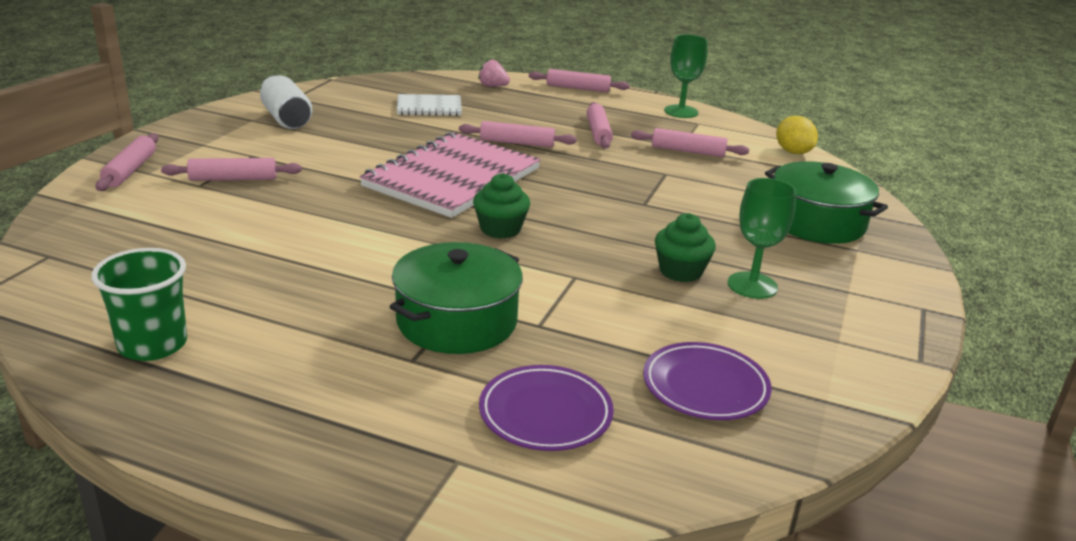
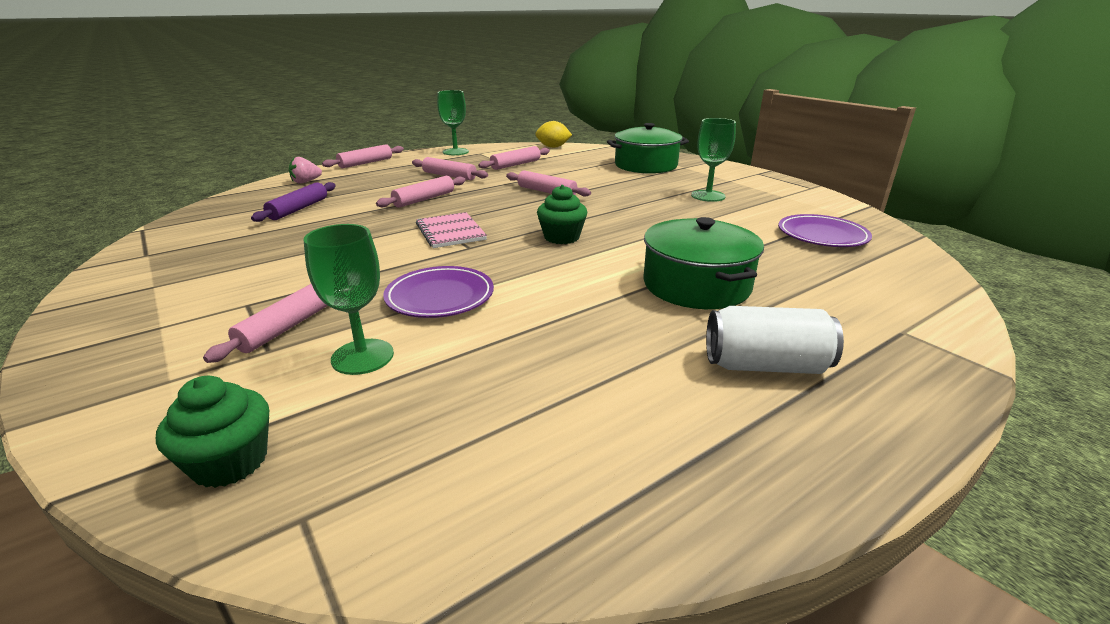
camera: 55 degrees left, 0 degrees up
green cup [91,248,187,361] -> none
pink rolling pin [95,133,159,191] -> pink rolling pin moved to [506,170,591,197]
white can [260,75,312,129] -> white can moved to [706,306,844,374]
pink notebook [359,132,541,218] -> pink notebook [416,212,487,248], size x0.50
white notebook [397,94,462,116] -> purple rolling pin [251,182,336,222]
purple plate [479,365,614,451] -> purple plate moved to [383,266,494,318]
green cupcake [655,213,716,282] -> green cupcake moved to [156,376,269,488]
none -> green goblet [303,224,394,375]

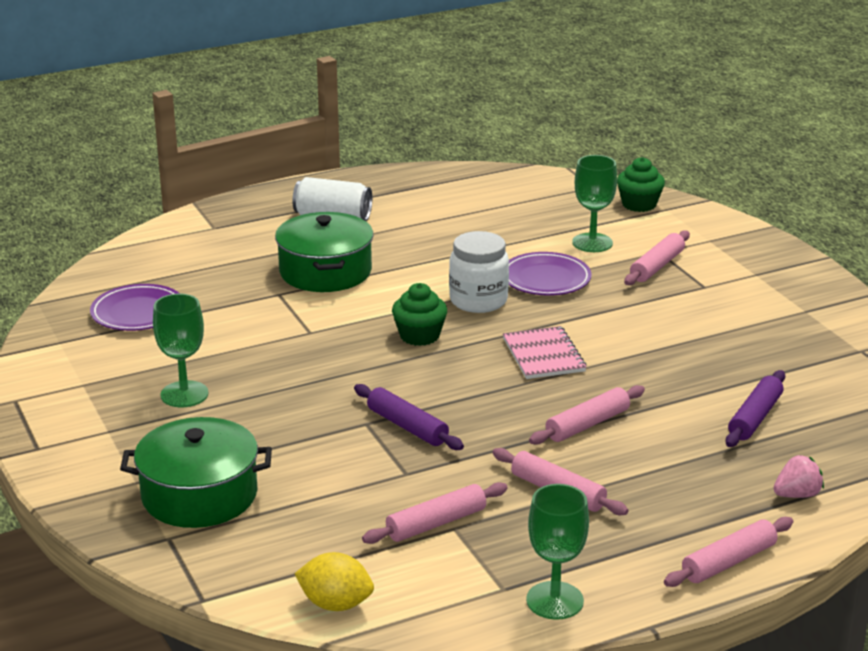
camera: 170 degrees left, 0 degrees up
pink rolling pin [506,170,591,197] -> purple rolling pin [354,384,464,450]
none -> white jar [449,231,509,313]

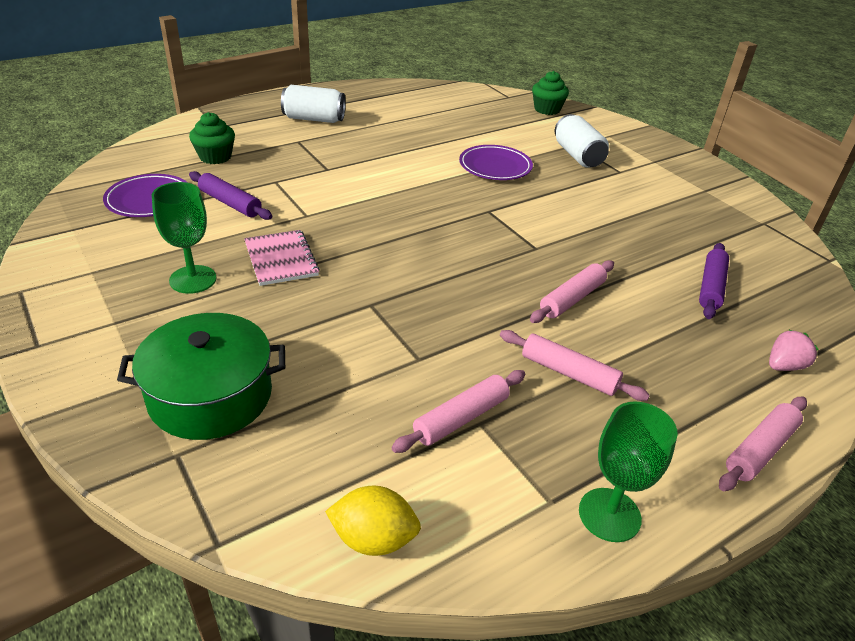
camera: 10 degrees left, 10 degrees up
green pot [275,212,373,292] -> none
purple rolling pin [354,384,464,450] -> purple rolling pin moved to [189,171,272,220]
green cupcake [392,283,447,346] -> green cupcake moved to [189,112,235,164]
white jar [449,231,509,313] -> none
pink notebook [503,326,587,379] -> pink notebook moved to [244,230,320,286]
green goblet [572,155,617,252] -> none
pink rolling pin [624,230,690,285] -> white can [555,114,609,168]

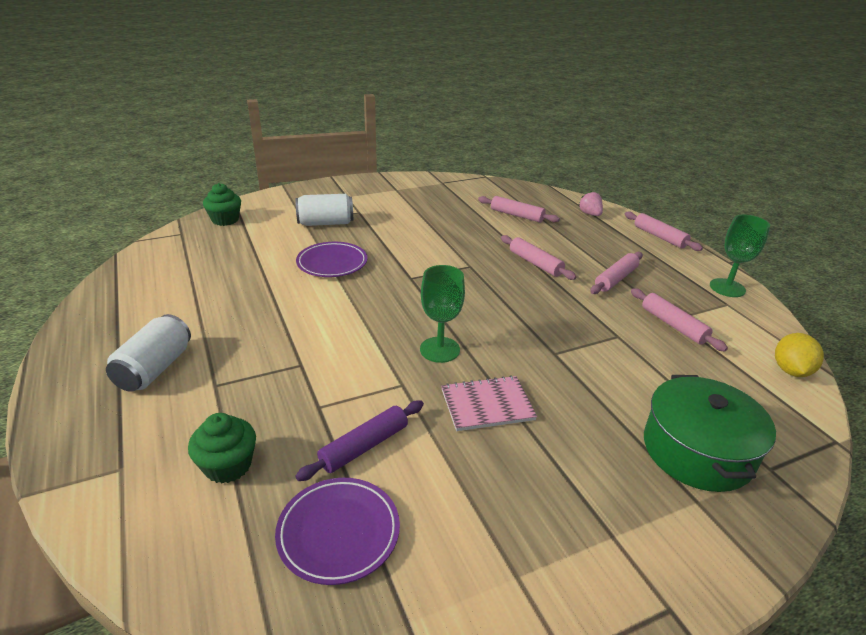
camera: 80 degrees left, 5 degrees down
green goblet [152,182,217,294] -> green goblet moved to [420,265,465,363]
purple rolling pin [699,243,729,319] -> pink rolling pin [478,196,560,222]

